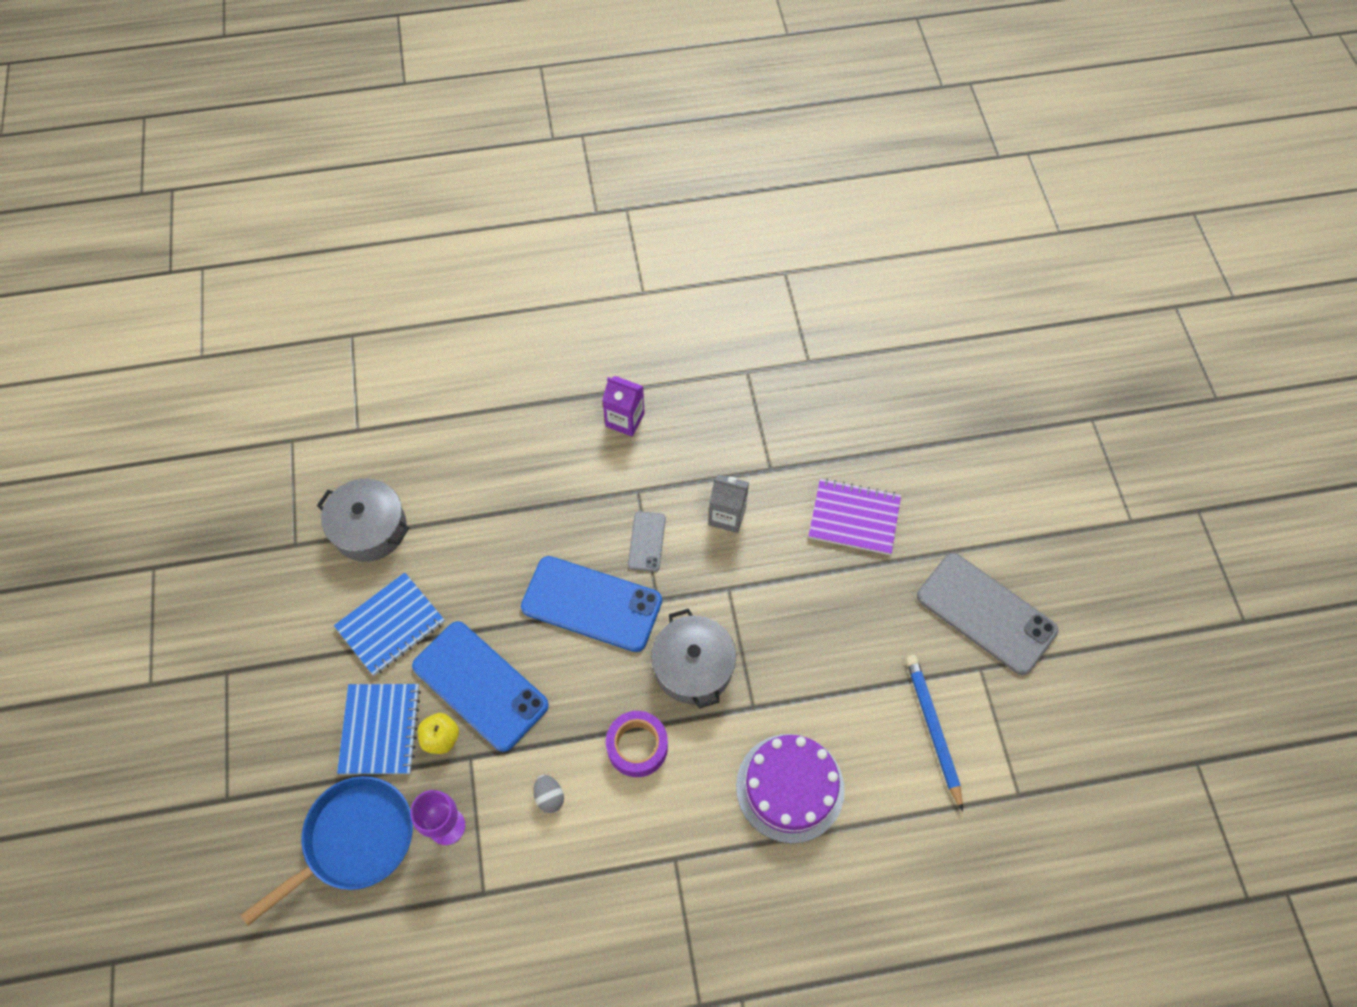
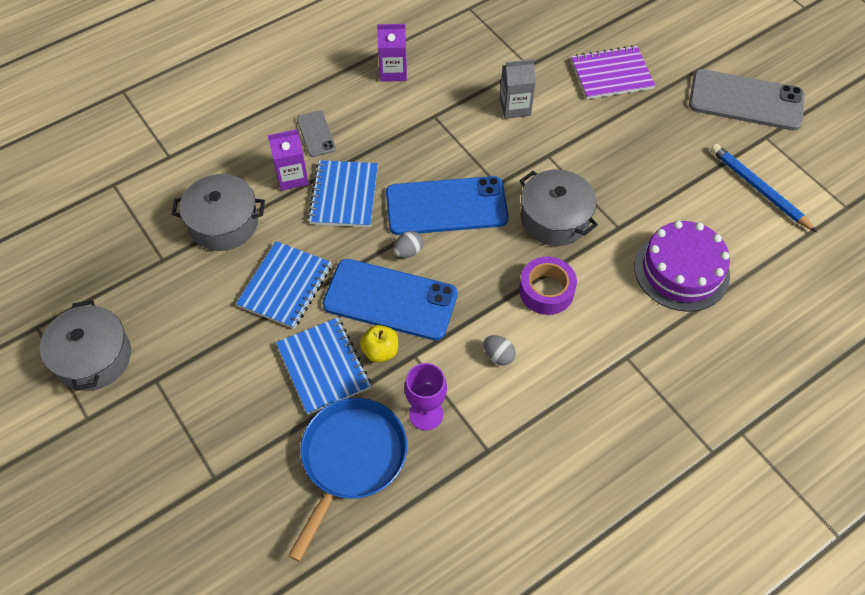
camera: 25 degrees left, 5 degrees down
grey phone [628,511,666,572] -> grey phone moved to [297,111,336,157]
none -> grey pot [40,300,131,391]
none -> purple carton [268,129,309,191]
none -> blue notebook [308,160,378,227]
none -> grey egg [393,231,423,258]

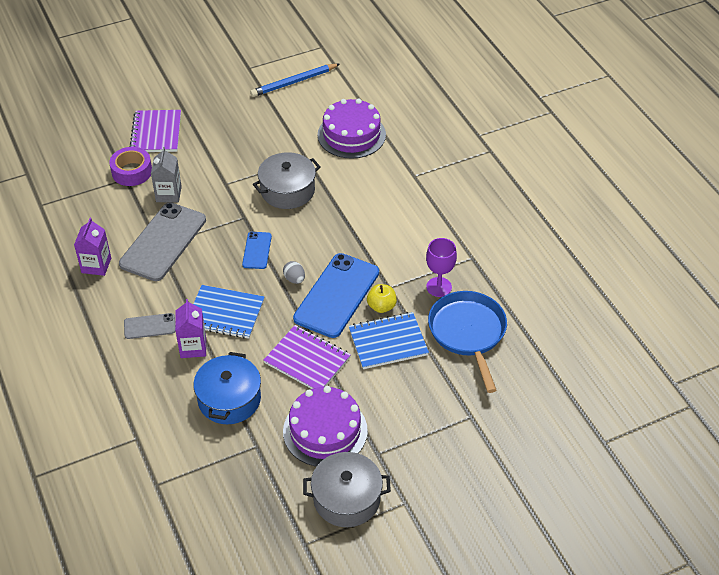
camera: 80 degrees left, 10 degrees down
grey pot [172,174,265,251] -> blue pot [193,352,261,424]
blue notebook [236,241,332,329] -> purple notebook [263,325,351,389]
blue pan [288,398,407,562] -> blue pan turned 45 degrees clockwise [428,291,507,393]
blue phone [386,176,509,235] -> blue phone [242,232,272,269], size x0.49
grey egg [483,335,516,366] -> none
purple tape [519,257,577,315] -> purple tape moved to [109,147,152,186]
grey phone [689,69,805,130] -> grey phone moved to [119,203,206,281]
none -> purple cake [283,386,368,466]

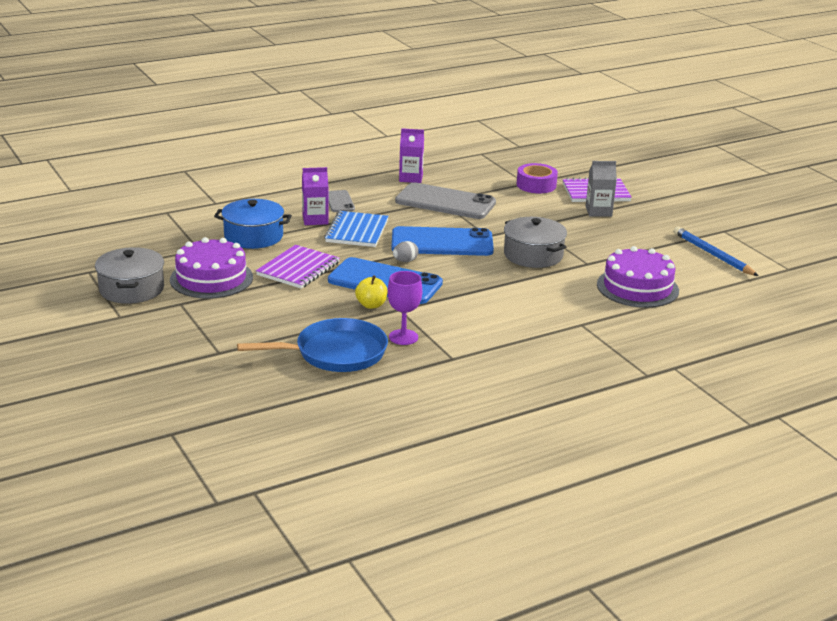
camera: 85 degrees right, 20 degrees down
grey carton [151,147,182,203] -> grey carton moved to [586,161,617,217]
blue phone [242,232,272,269] -> blue phone [391,226,494,256], size x2.04
blue notebook [349,312,429,369] -> none

